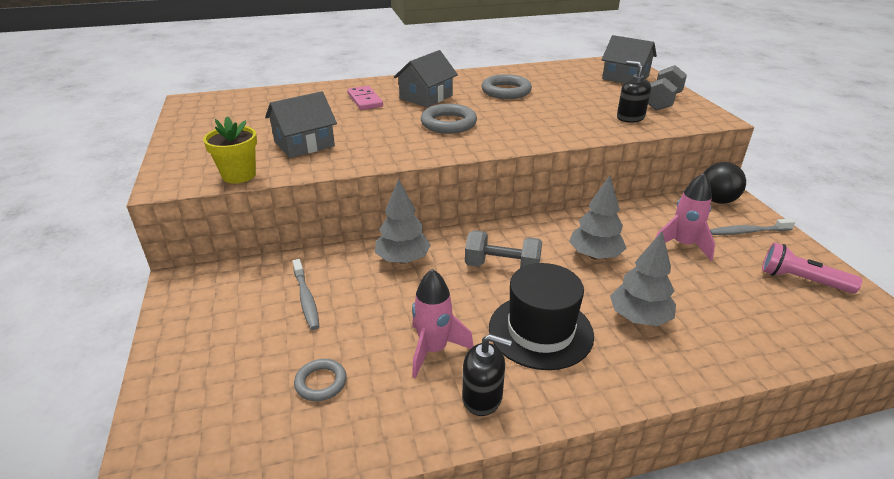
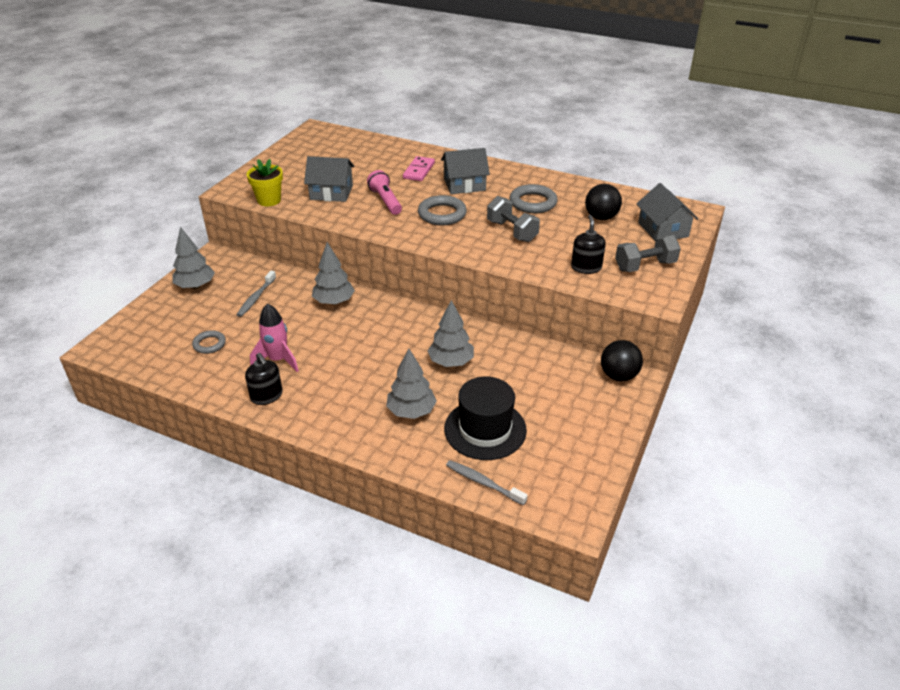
camera: 40 degrees right, 5 degrees up
grey dumbbell [465,230,542,268] -> grey dumbbell moved to [487,196,540,242]
black hat [489,263,594,370] -> black hat moved to [444,377,527,460]
pink rocket [655,173,715,261] -> none
grey toothbrush [710,219,795,235] -> grey toothbrush moved to [446,460,528,505]
pink flashlight [762,243,862,294] -> pink flashlight moved to [367,170,402,215]
none -> grey tree [172,227,215,289]
none -> black ball [585,184,622,220]

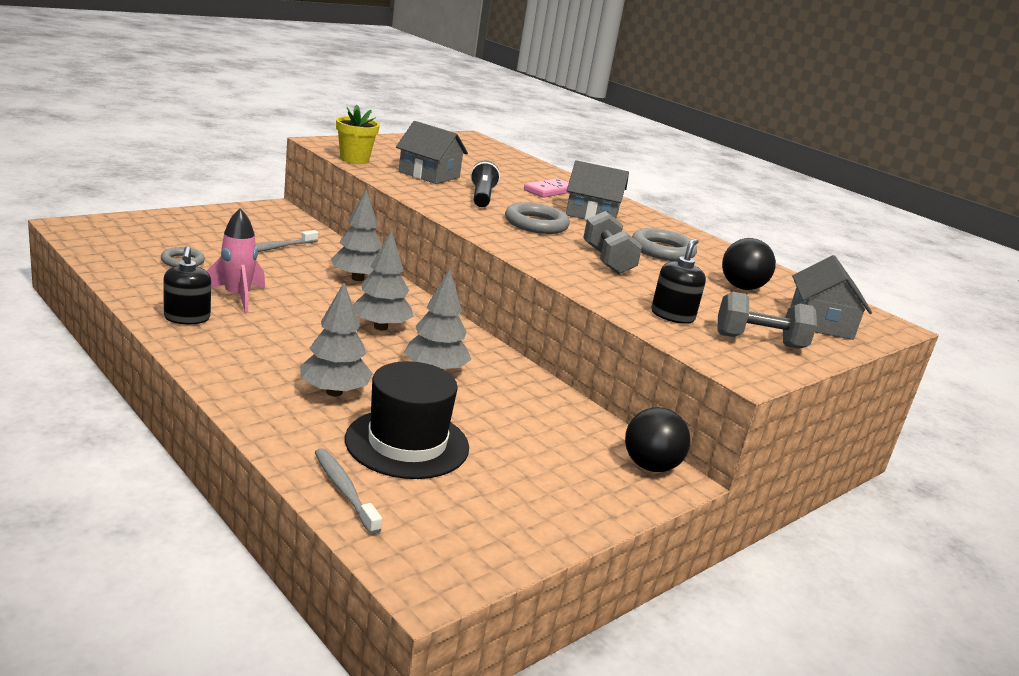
camera: 20 degrees right, 15 degrees down
grey tree [172,227,215,289] -> grey tree moved to [353,230,414,330]
pink flashlight [367,170,402,215] -> black flashlight [470,160,500,207]

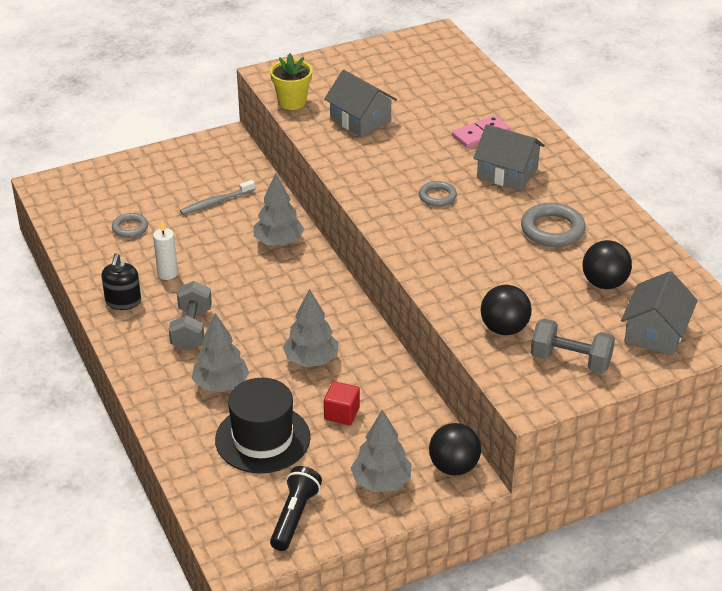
camera: 20 degrees right, 15 degrees up
pink rocket [207,208,265,313] -> white candle [153,221,178,280]
grey toothbrush [315,448,382,535] -> none
grey tree [353,230,414,330] -> grey tree moved to [351,409,412,492]
black flashlight [470,160,500,207] -> black flashlight moved to [270,466,322,551]
grey ring [505,202,570,234] -> grey ring [419,181,457,207], size x0.61
grey dumbbell [583,211,642,274] -> grey dumbbell moved to [169,281,212,351]
black soap dispenser [651,238,706,324] -> black ball [481,285,532,335]
none -> red cube [324,381,360,425]

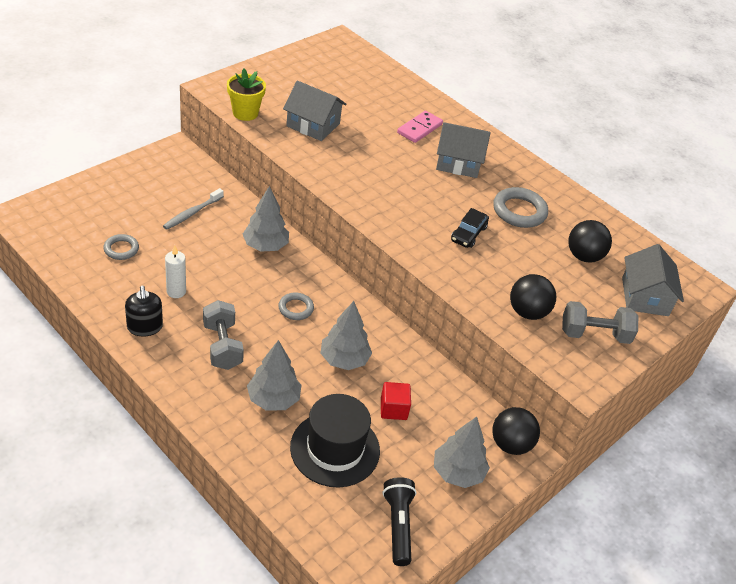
camera: 25 degrees left, 5 degrees up
grey ring [419,181,457,207] -> grey ring moved to [278,293,314,320]
none -> black car [451,208,489,248]

